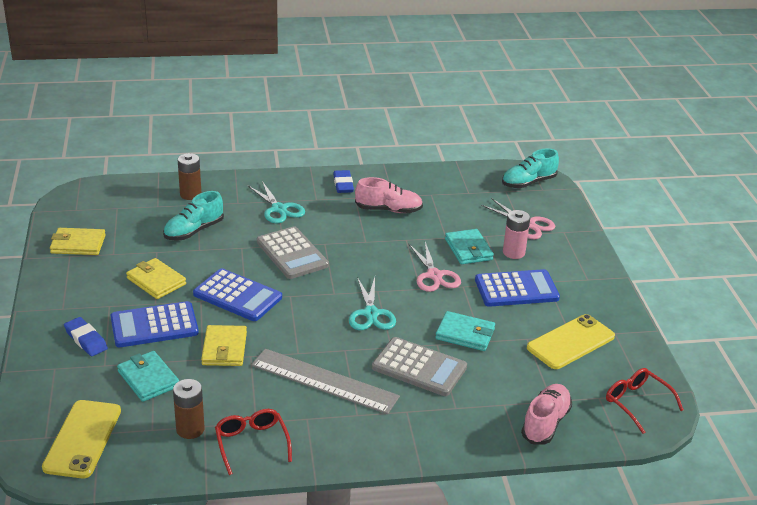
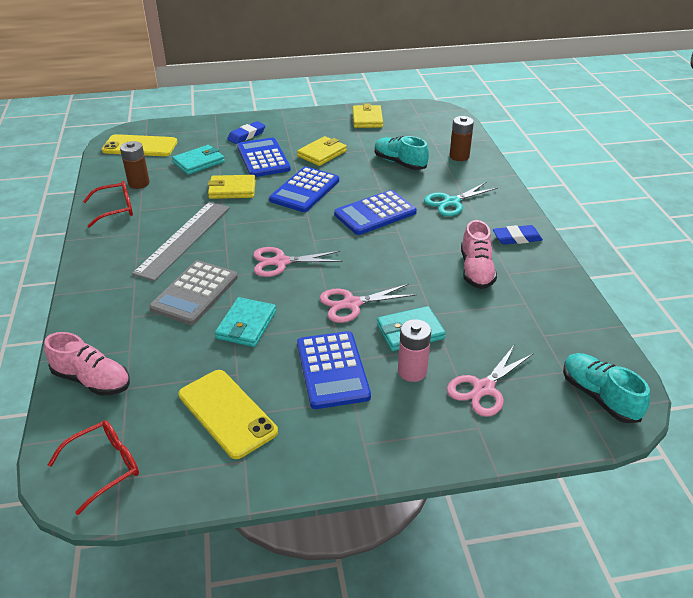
camera: 90 degrees right, 5 degrees up
grey calculator [257,226,329,279] -> blue calculator [334,190,417,235]
turquoise scissors [349,277,396,330] -> pink scissors [253,247,343,277]

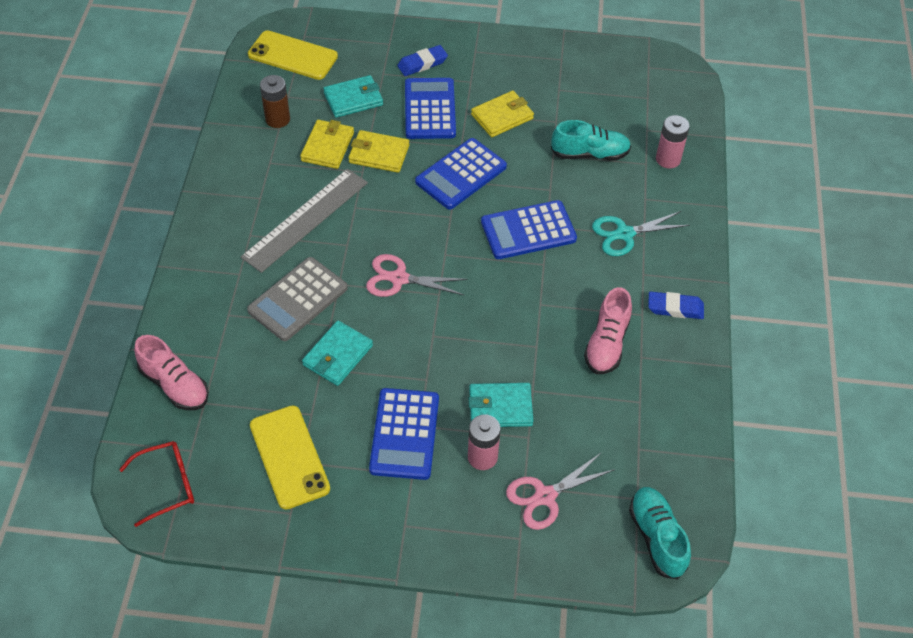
camera: 15 degrees right, 15 degrees up
red glasses [83,181,133,228] -> none
pink scissors [320,284,417,323] -> none
yellow wallet [353,104,383,128] -> yellow wallet moved to [300,120,354,169]
turquoise shoe [375,136,429,170] -> turquoise shoe turned 120 degrees clockwise [551,120,631,160]
brown battery [449,116,474,161] -> pink battery [656,115,690,168]

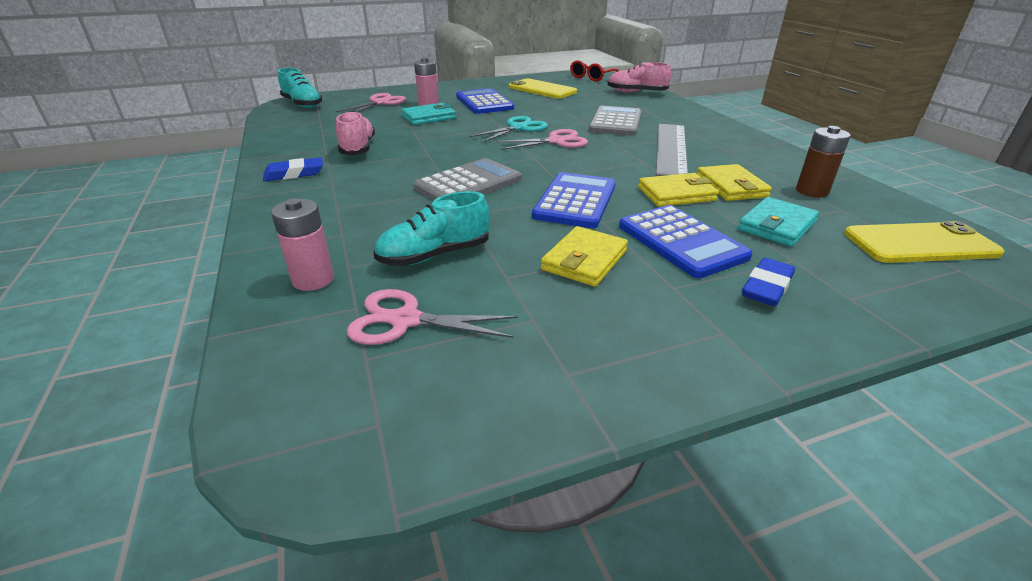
camera: 155 degrees right, 20 degrees down
turquoise wallet [302,321,373,386] -> none
blue calculator [481,200,577,259] -> grey calculator [413,158,521,200]
turquoise scissors [592,211,690,256] -> turquoise scissors moved to [469,116,548,143]
none -> pink scissors [347,289,518,345]

